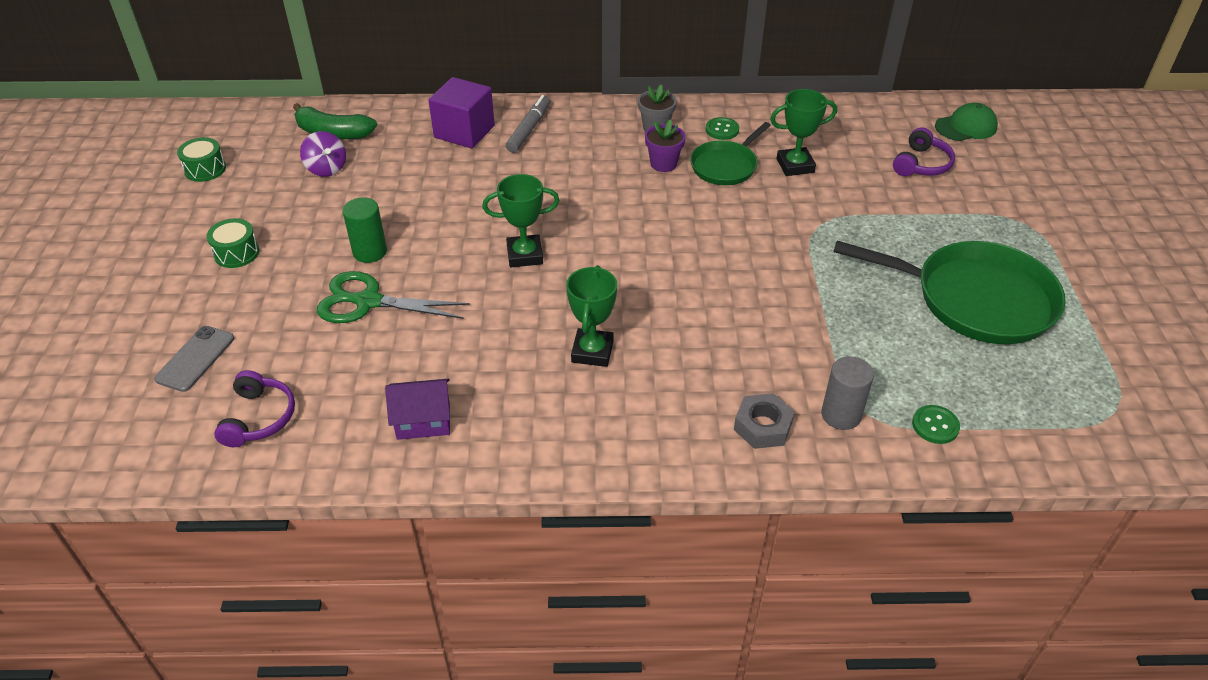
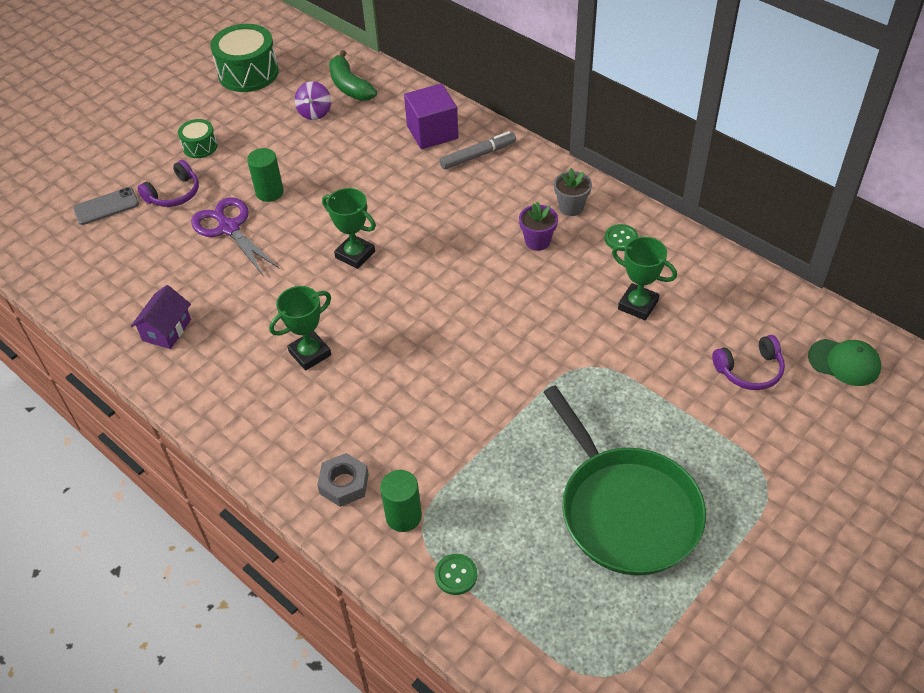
camera: 45 degrees right, 5 degrees up
green drum [177,137,226,182] -> green drum [210,24,279,92], size x1.87
purple headphones [214,370,295,447] -> purple headphones moved to [137,160,199,207]
green scissors [317,271,470,323] -> purple scissors [191,197,280,277]
purple house [385,379,450,440] -> purple house turned 75 degrees clockwise [131,285,191,349]
green pan [690,122,771,185] -> none
grey cylinder [821,356,874,430] -> green cylinder [380,470,422,532]

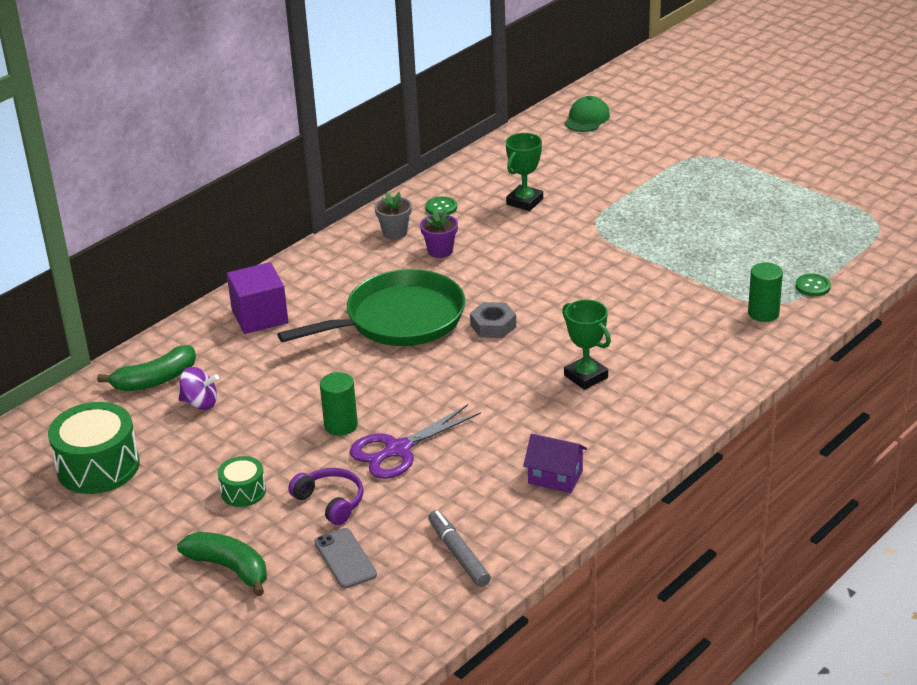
camera: 90 degrees left, 15 degrees down
grey nut [317,453,369,507] -> grey nut moved to [470,302,516,338]
green trophy [322,188,376,269] -> none
grey marker [440,131,516,169] -> grey marker moved to [428,510,491,587]
green pan [543,386,706,575] -> green pan moved to [277,269,465,346]
purple headphones [712,335,785,390] -> none
none -> green banana [177,532,267,596]

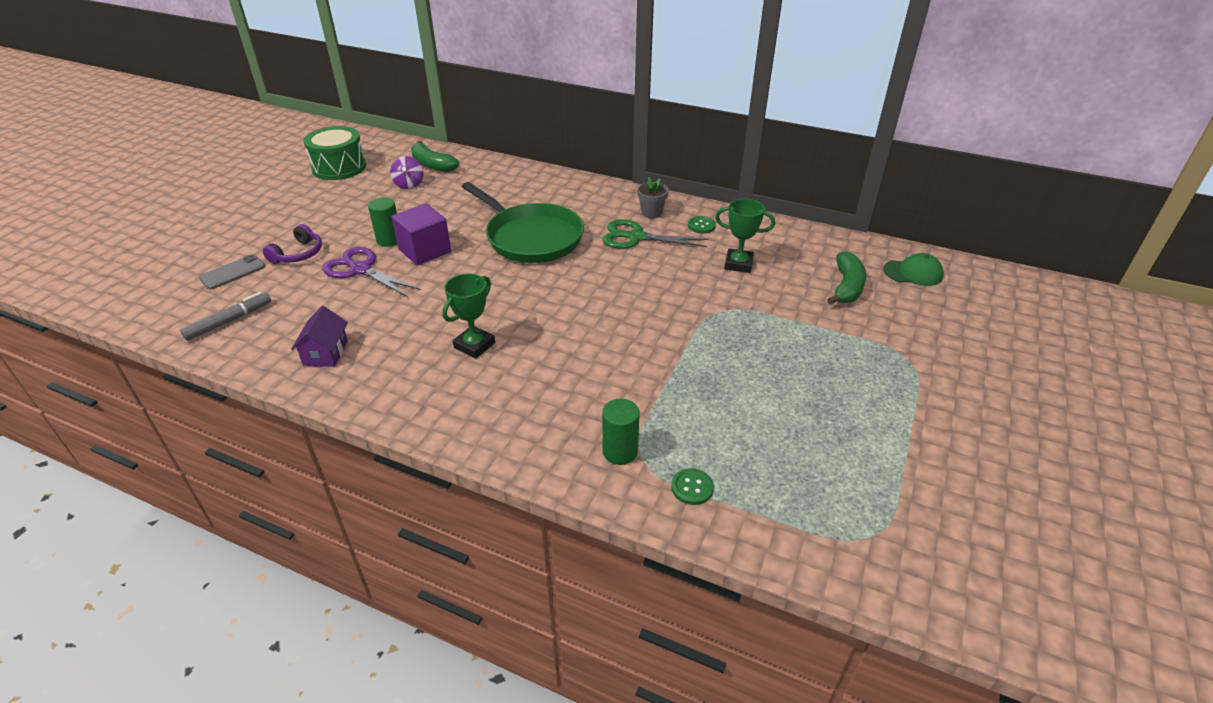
camera: 70 degrees right, 5 degrees up
green banana [177,532,267,596] -> green banana moved to [827,251,866,305]
green drum [218,456,266,507] -> none
purple cube [227,262,288,334] -> purple cube moved to [391,203,451,265]
purple flower pot [420,209,458,258] -> green scissors [602,219,709,249]
grey nut [470,302,516,338] -> none

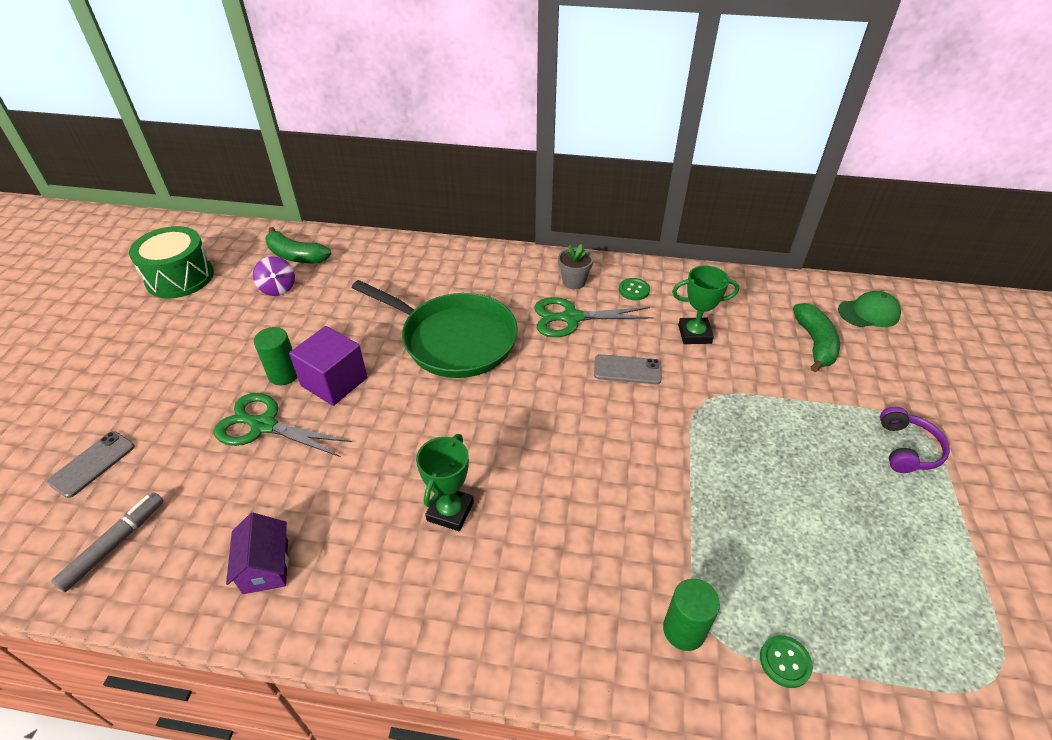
camera: 15 degrees left, 5 degrees up
purple headphones [263,224,322,264] -> purple headphones moved to [880,407,950,473]
purple scissors [322,247,421,297] -> green scissors [214,393,352,457]
none -> grey phone [594,354,662,384]

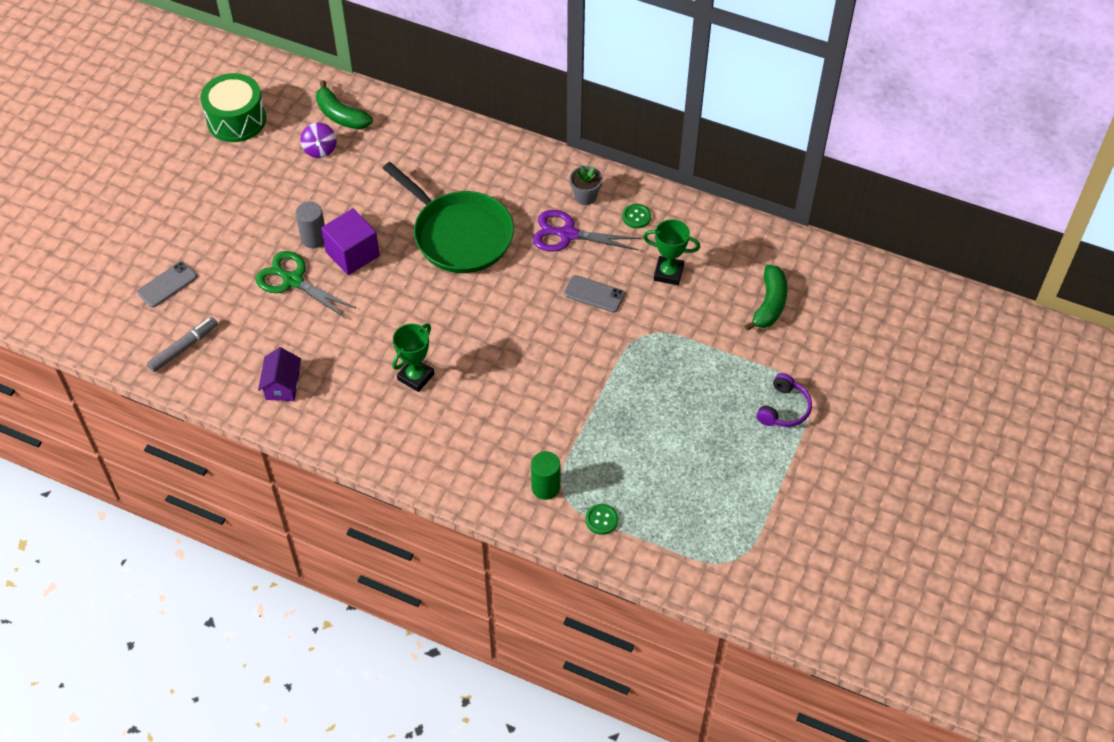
camera: 15 degrees right, 10 degrees up
green cylinder [254,327,298,385] -> grey cylinder [295,202,325,248]
green scissors [534,297,654,337] -> purple scissors [533,210,642,252]
green cap [838,291,901,327] -> none

